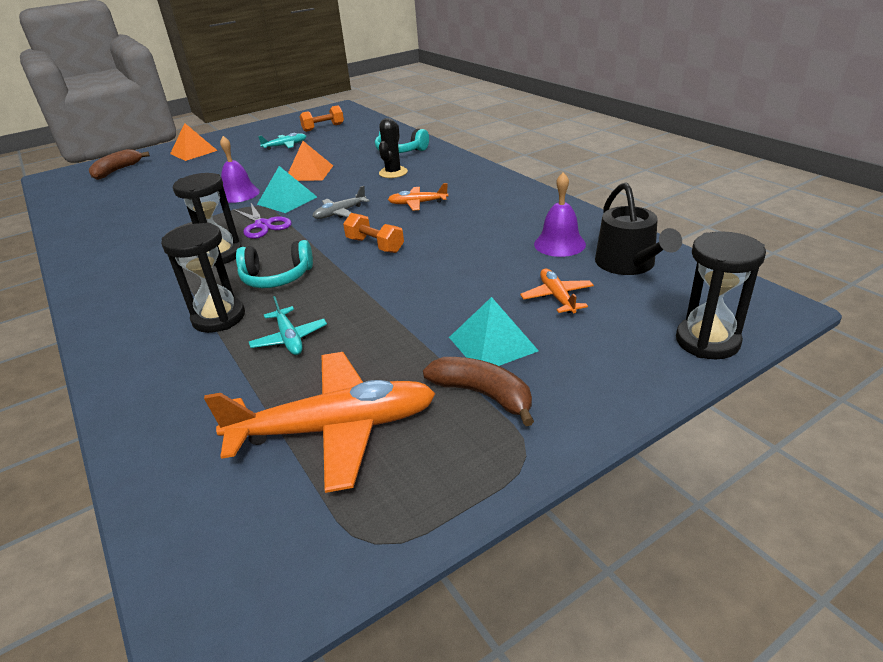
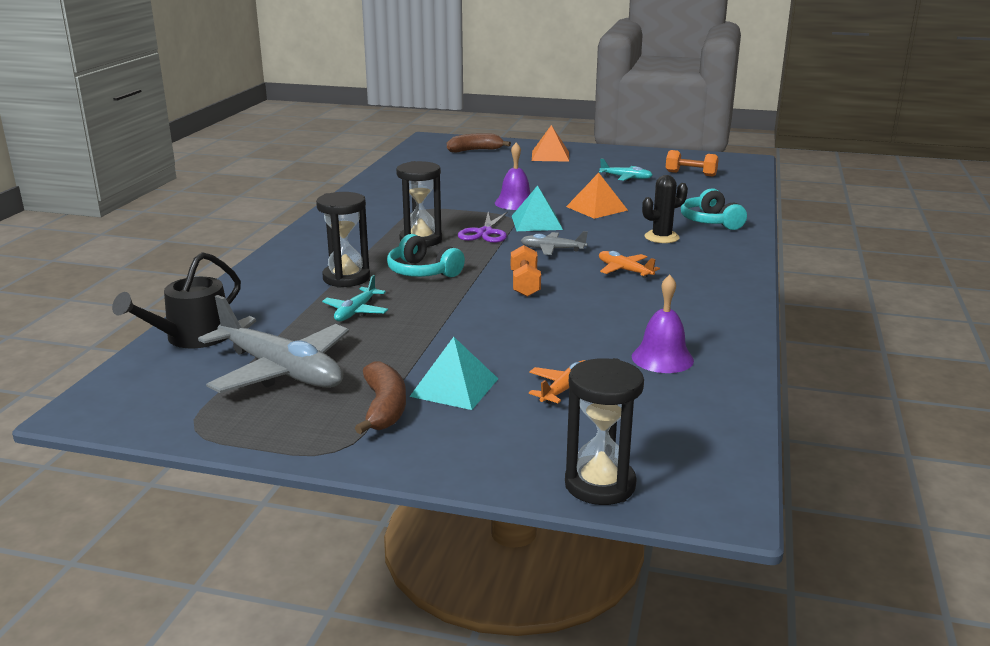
camera: 45 degrees right, 10 degrees down
orange plane [204,352,436,493] -> grey plane [198,295,349,393]
black watering can [595,182,682,275] -> black watering can moved to [112,252,241,348]

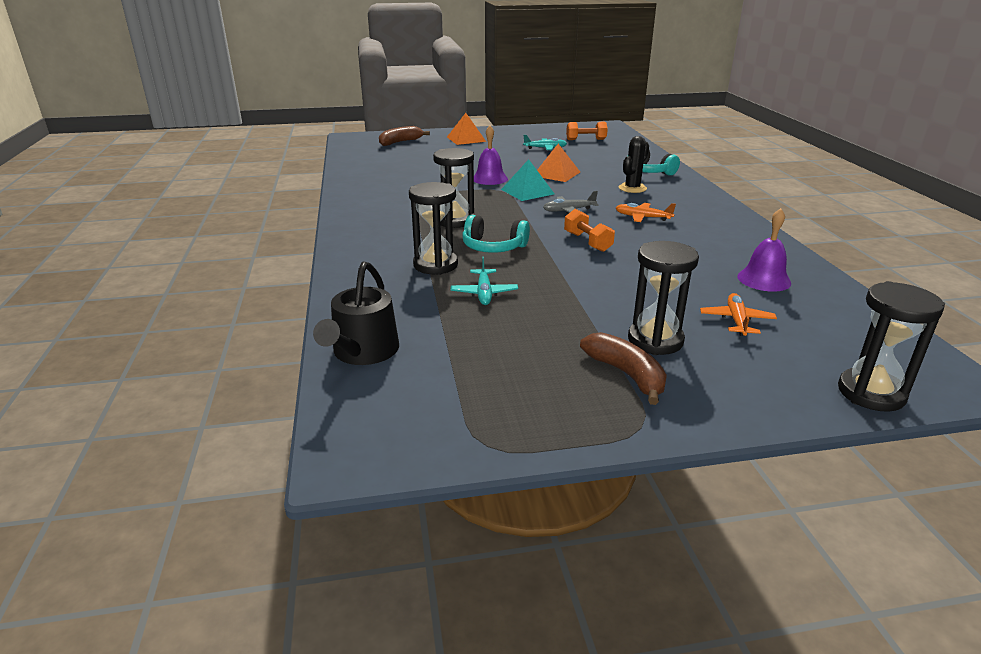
camera: 25 degrees left, 5 degrees up
grey plane [198,295,349,393] -> none
turquoise pyramid [409,337,498,410] -> black hourglass [628,241,699,355]
purple scissors [458,212,508,243] -> none

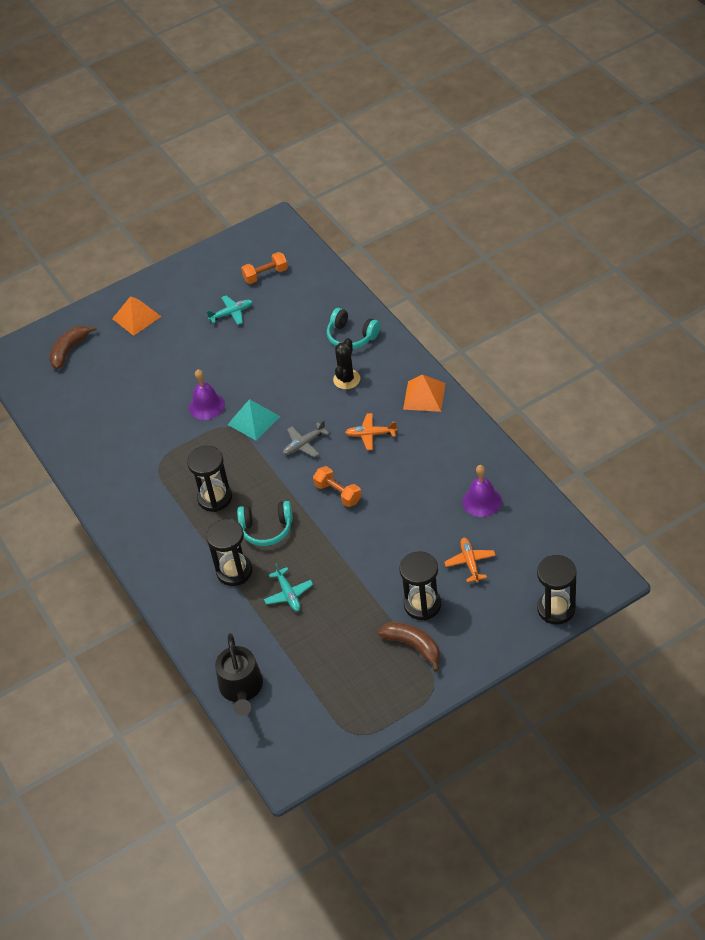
camera: 15 degrees left, 20 degrees up
orange pyramid [537,144,580,182] -> orange pyramid moved to [403,375,446,412]

